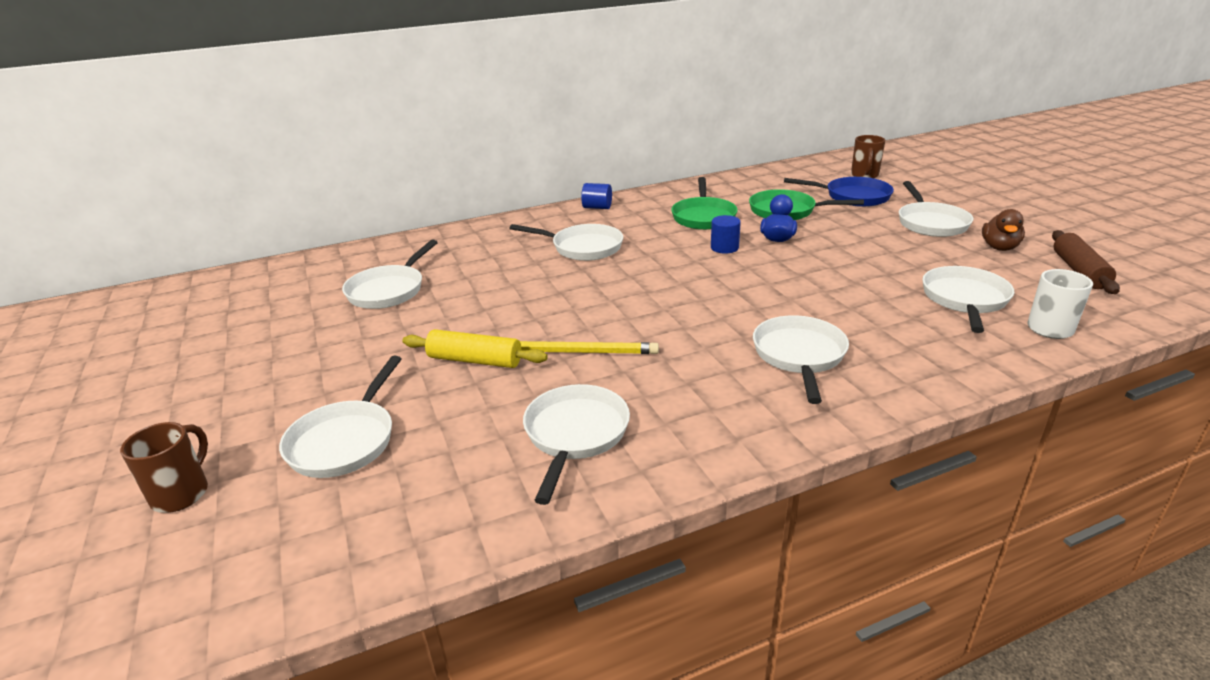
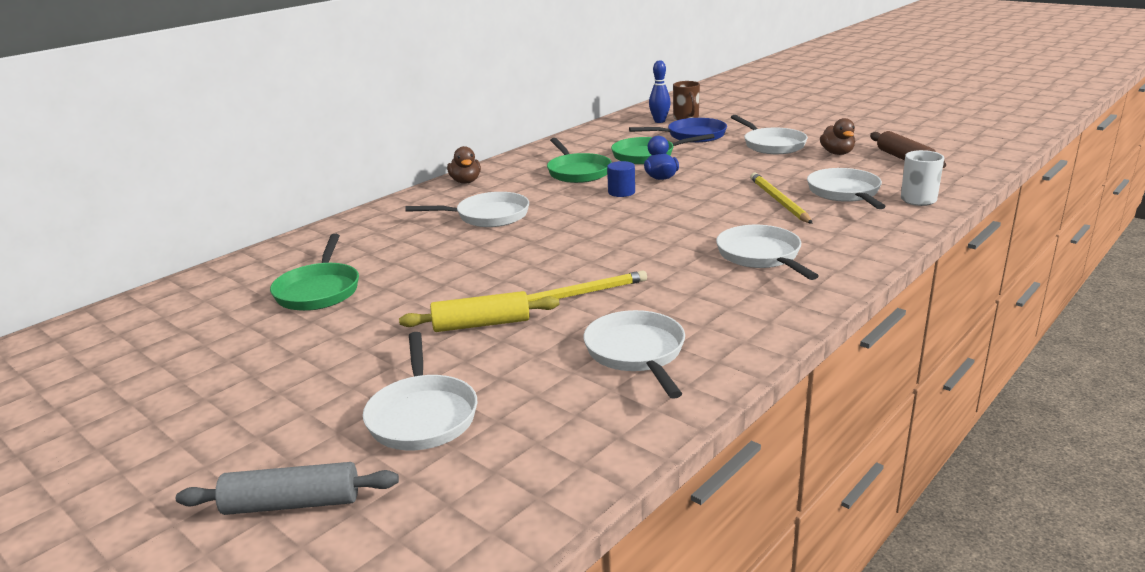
camera: 25 degrees left, 5 degrees down
brown mug [120,422,208,513] -> grey rolling pin [176,462,399,515]
white pan [342,239,438,309] -> green pan [270,234,359,311]
blue cylinder [581,183,612,209] -> brown duck [447,146,481,184]
none -> blue bowling pin [649,60,671,123]
none -> yellow pencil [750,173,813,224]

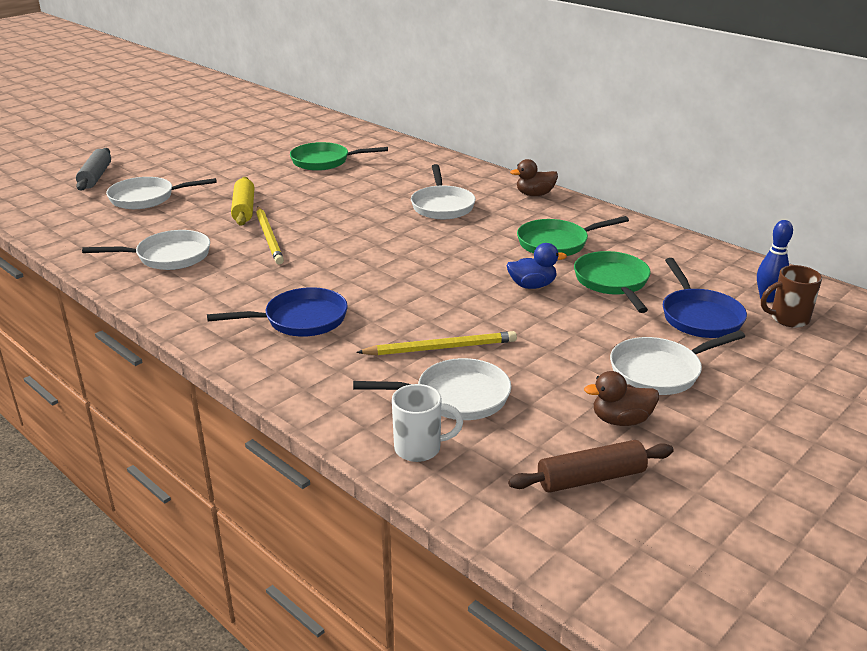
camera: 90 degrees right, 5 degrees up
blue cylinder [607,161,635,197] -> none
white pan [716,225,819,280] -> blue pan [207,287,348,337]

